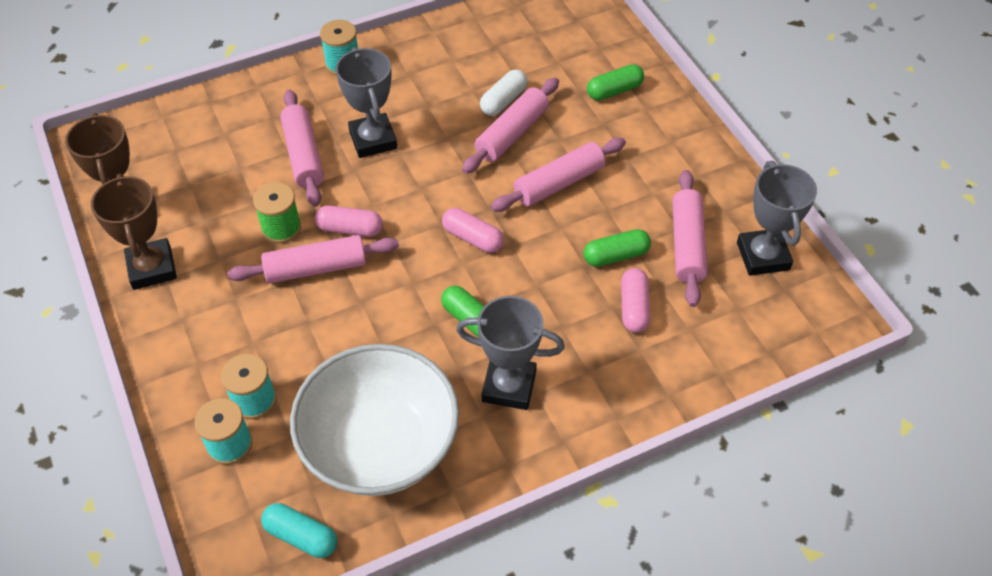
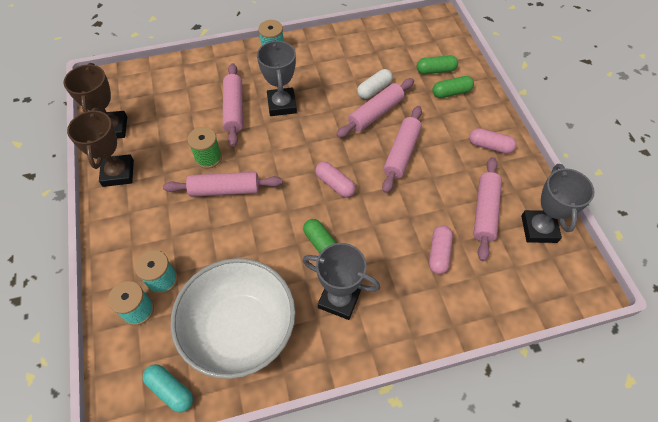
camera: 10 degrees right, 5 degrees up
pink capsule [315,205,383,237] -> pink capsule moved to [469,128,517,154]
pink rolling pin [491,138,626,212] -> pink rolling pin turned 45 degrees counterclockwise [382,106,422,193]
green capsule [583,229,651,267] -> green capsule moved to [417,55,458,74]

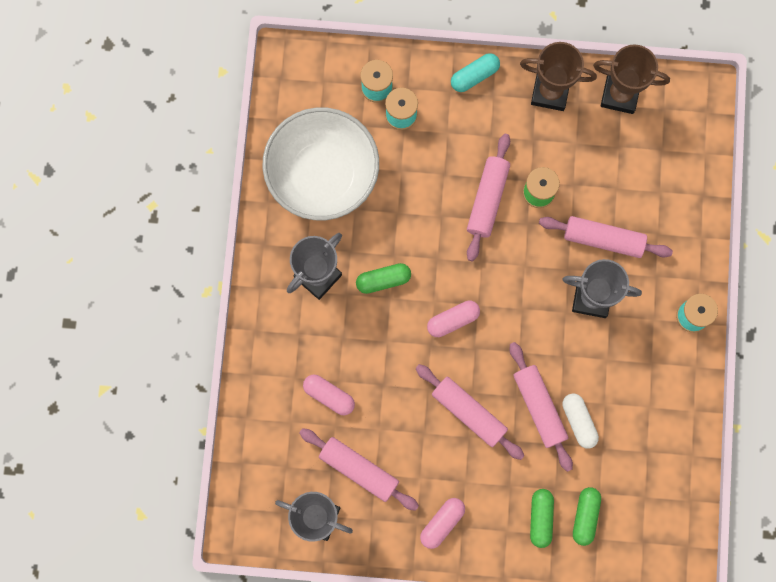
camera: 110 degrees right, 20 degrees up
turquoise capsule [142,364,193,413] -> turquoise capsule moved to [451,53,500,92]

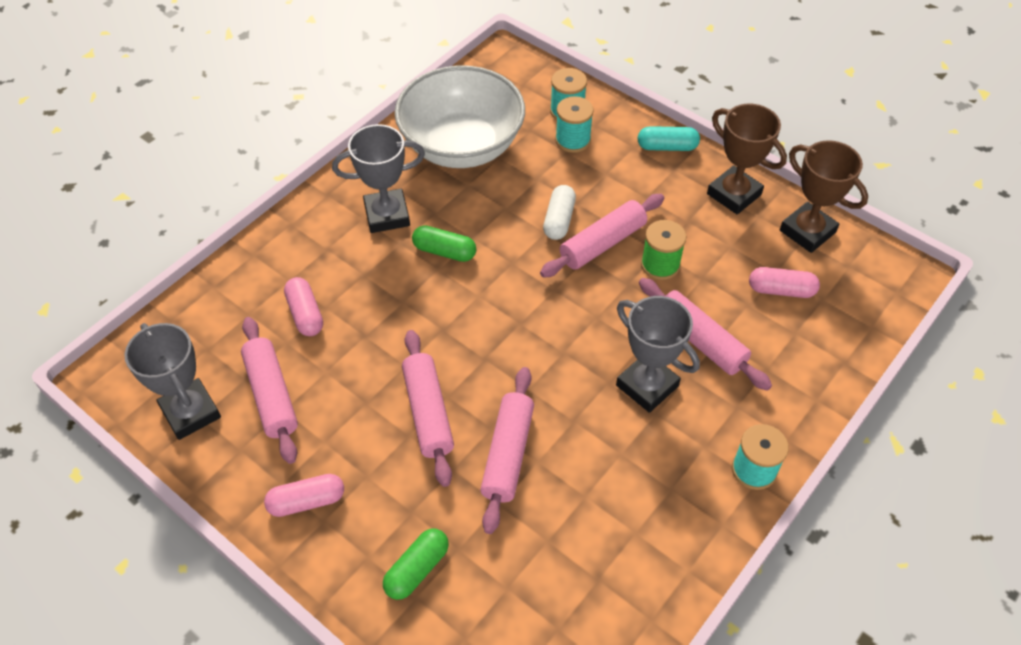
camera: 35 degrees right, 25 degrees down
pink capsule [427,301,480,337] -> pink capsule moved to [749,267,820,298]
white capsule [562,393,599,449] -> white capsule moved to [543,185,576,240]
green capsule [573,487,601,546] -> none

